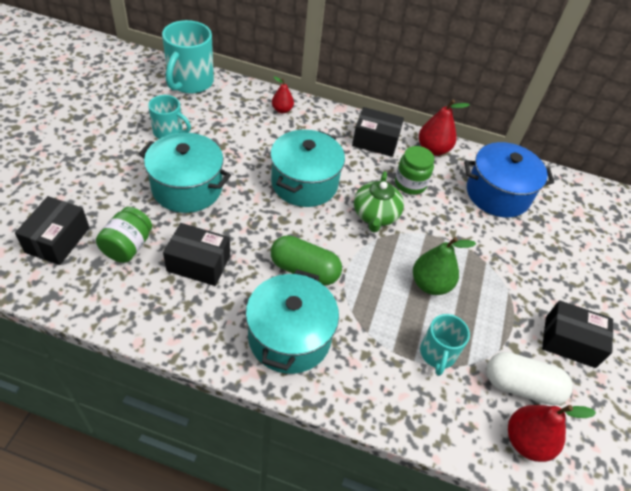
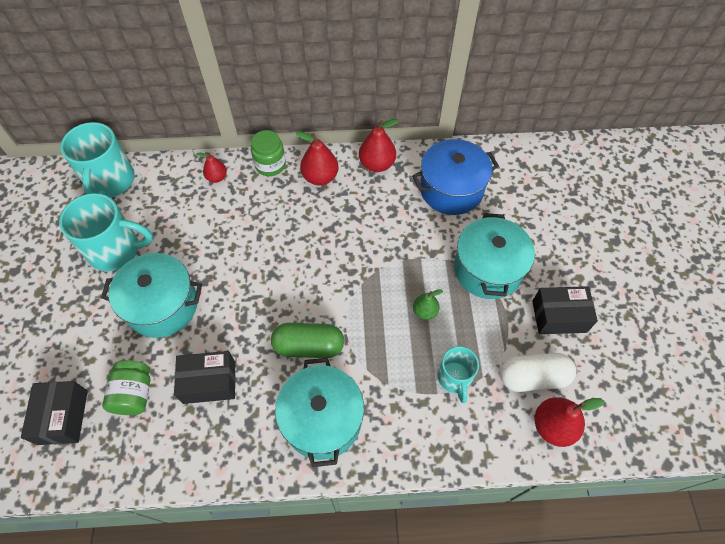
camera: 15 degrees left, 10 degrees up
turquoise mug [148,95,191,139] -> turquoise mug [59,193,153,271], size x1.68
turquoise pot [270,130,345,207] -> turquoise pot moved to [454,213,535,299]
black box [352,107,404,157] -> red pear [296,132,339,185]
green teapot [354,171,404,233] -> none
green jar [395,146,434,195] -> green jar moved to [251,130,286,176]
green pear [413,237,476,295] -> green pear [413,289,443,320], size x0.61

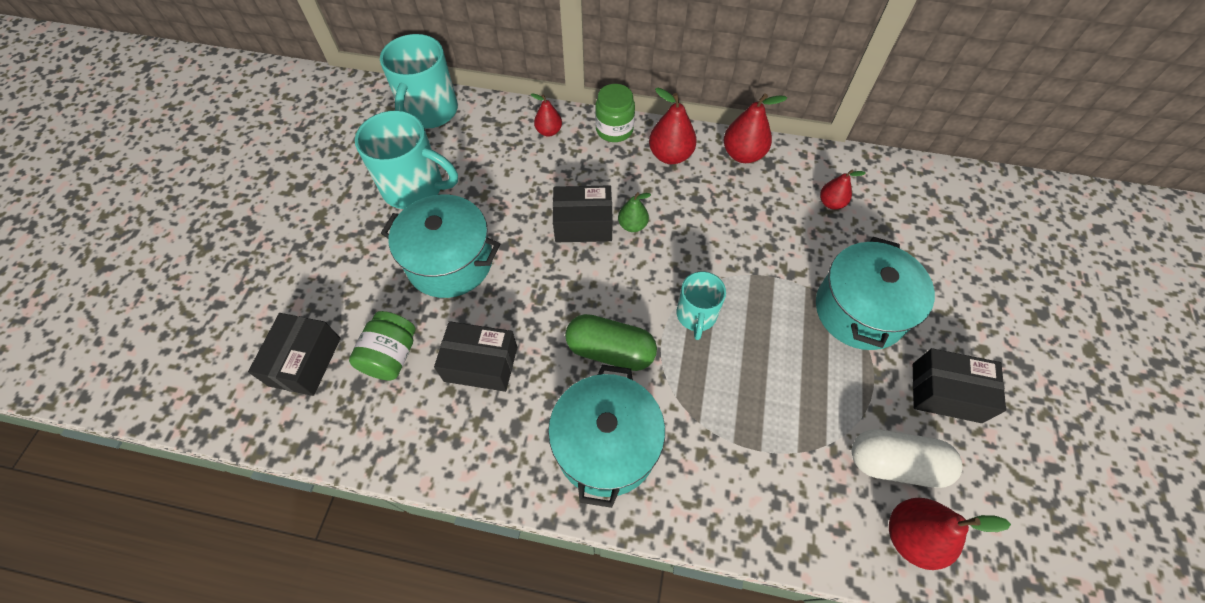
camera: 15 degrees right, 0 degrees up
blue pot [412,139,499,215] -> red pear [820,169,866,210]
green pear [413,289,443,320] -> green pear moved to [618,192,651,232]
turquoise mug [438,346,479,403] -> turquoise mug moved to [676,271,726,340]
none -> black box [553,185,613,242]

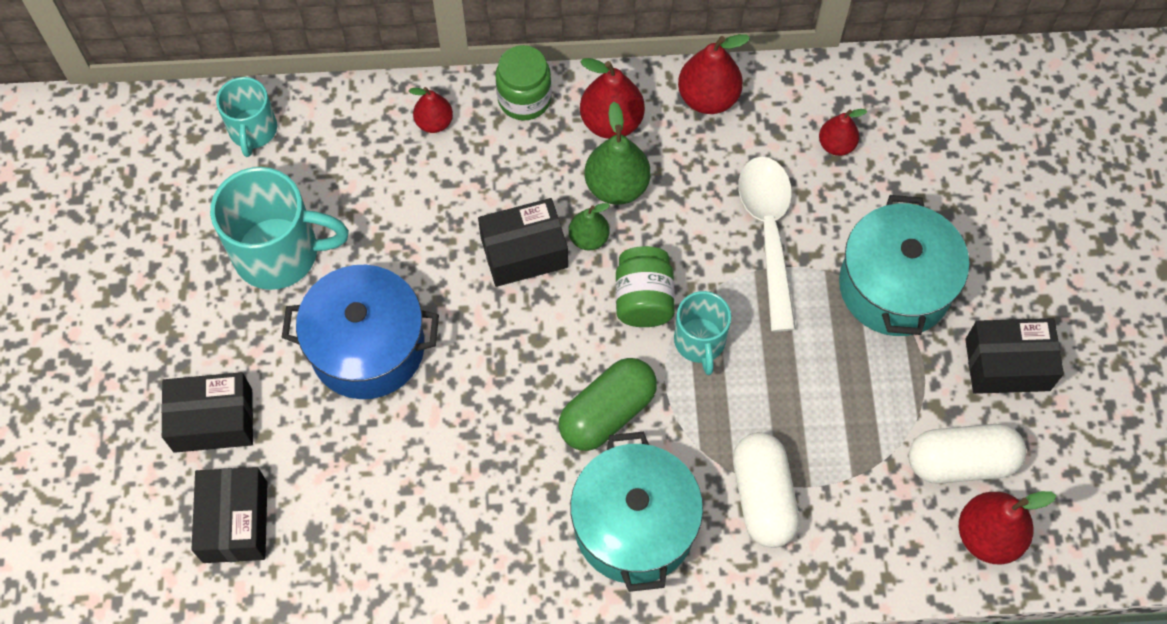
camera: 15 degrees left, 5 degrees up
green jar [349,311,416,381] -> green jar moved to [616,246,675,327]
turquoise mug [380,34,458,129] -> turquoise mug [216,77,277,157], size x0.59
turquoise pot [381,194,500,298] -> blue pot [282,265,439,399]
black box [434,321,517,392] -> black box moved to [161,372,253,453]
green capsule [565,314,657,371] -> green capsule turned 45 degrees counterclockwise [559,358,657,451]
none -> green pear [585,102,651,205]
none -> white capsule [733,432,800,548]
none -> white spoon [738,156,796,332]

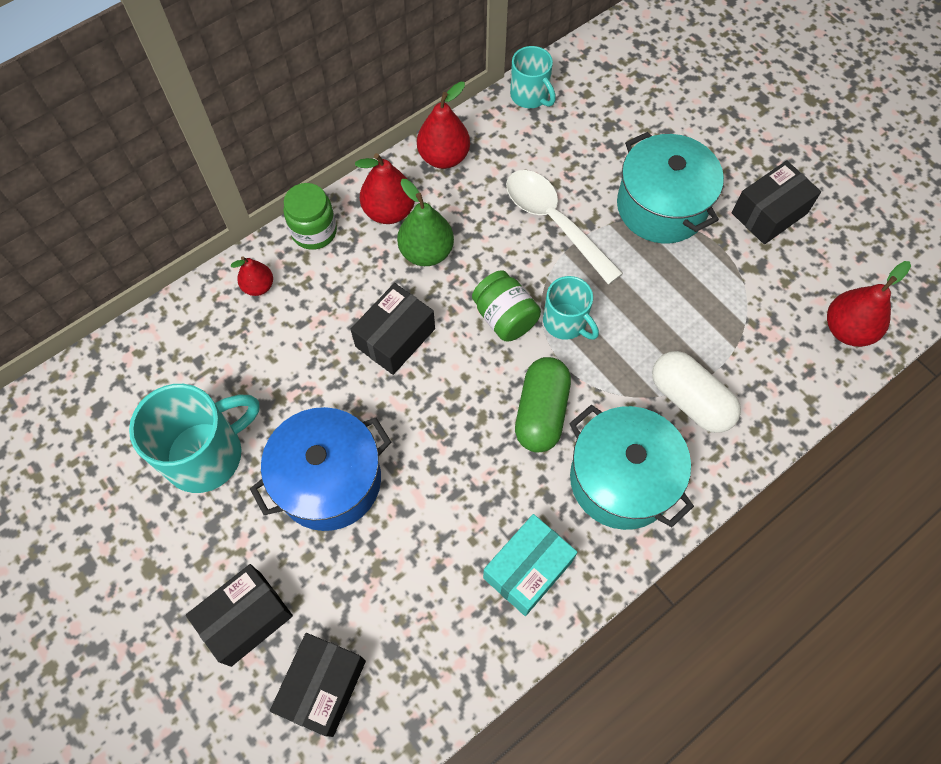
camera: 35 degrees left, 0 degrees up
black box [191,467,268,563] -> black box turned 60 degrees clockwise [270,633,366,737]
turquoise mug [216,77,277,157] -> turquoise mug moved to [510,46,556,108]
green pear [569,203,610,250] -> none
red pear [819,109,867,156] -> none
white capsule [909,424,1026,484] -> none
none -> turquoise box [483,514,577,616]

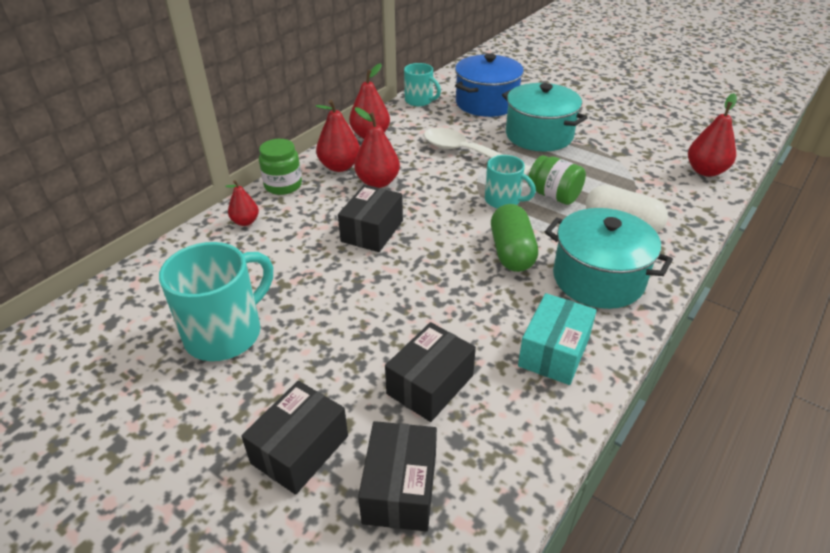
camera: 15 degrees left, 25 degrees down
blue pot [250,407,391,531] -> blue pot moved to [455,53,524,117]
green pear [397,179,454,266] -> red pear [354,107,400,188]
green jar [472,270,541,341] -> green jar moved to [528,155,586,205]
black box [732,160,821,244] -> black box moved to [385,322,476,422]

